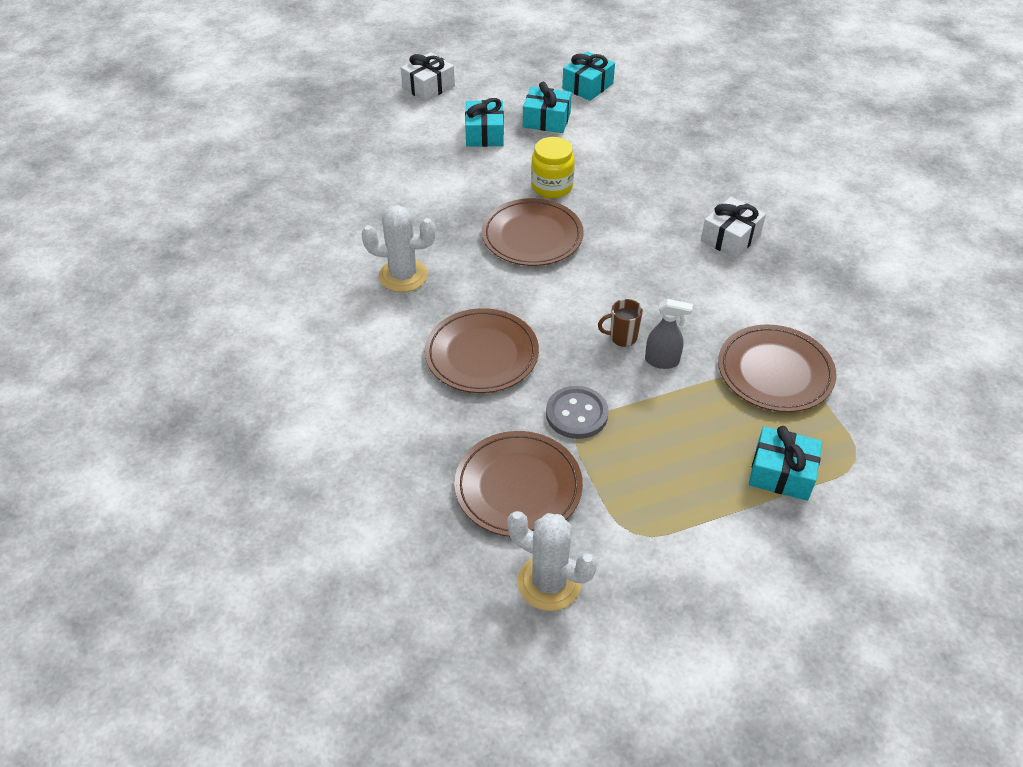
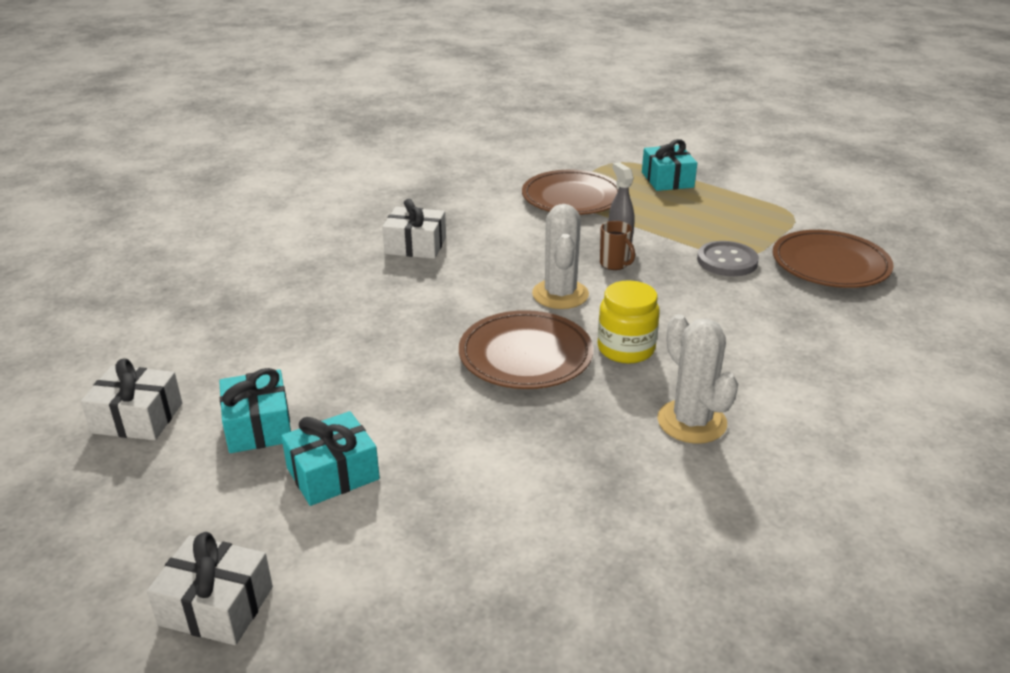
camera: 120 degrees left, 15 degrees down
brown plate [425,308,539,393] -> none
white cactus [507,511,597,611] -> white cactus moved to [532,204,589,309]
yellow jar [531,137,575,198] -> yellow jar moved to [598,280,660,364]
turquoise gift [562,51,615,101] -> white gift [81,358,182,440]

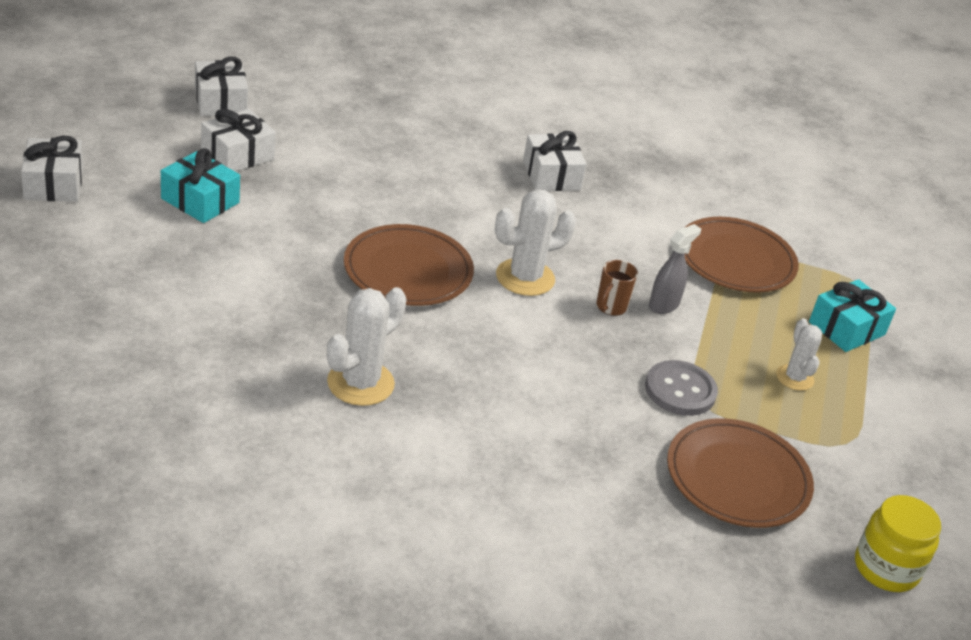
camera: 60 degrees right, 5 degrees up
turquoise gift [219,368,291,453] -> white gift [201,109,276,172]
yellow jar [598,280,660,364] -> yellow jar moved to [855,495,941,592]
none -> white cactus [776,318,822,391]

